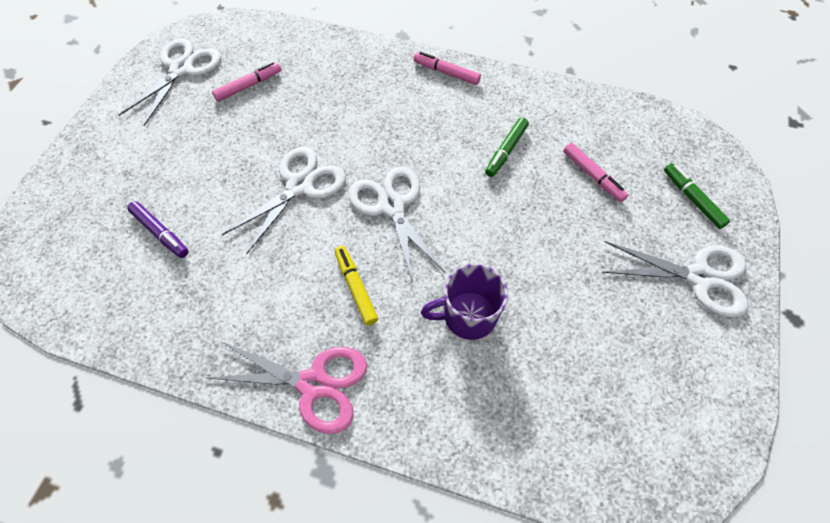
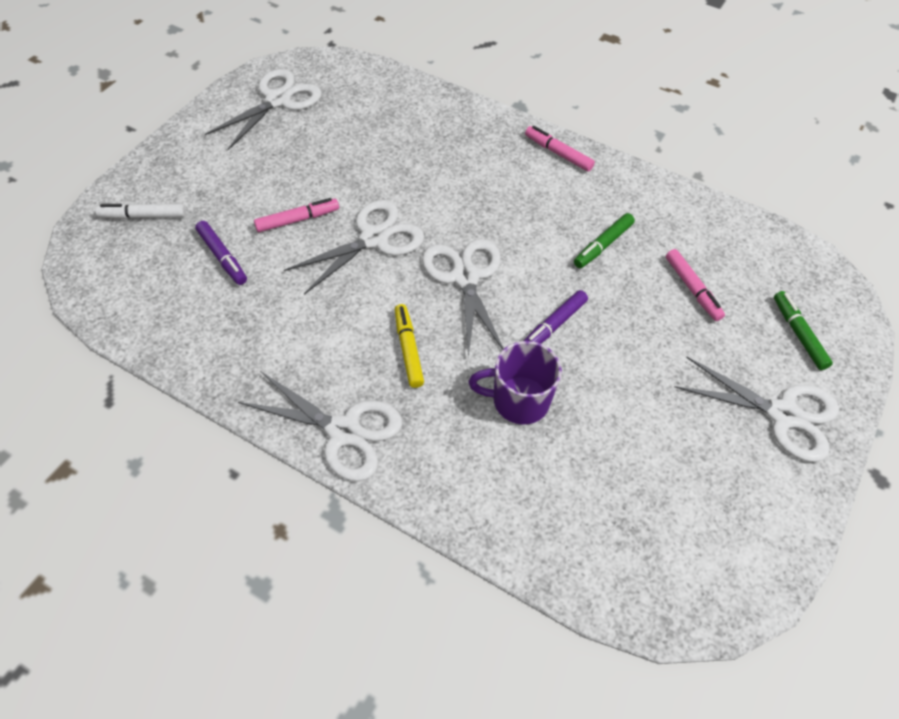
camera: 10 degrees right, 5 degrees down
pink scissors [208,342,367,434] -> white scissors [238,371,402,481]
pink marker [212,62,281,102] -> pink marker moved to [254,198,339,232]
none -> white marker [95,204,186,219]
none -> purple marker [524,290,588,344]

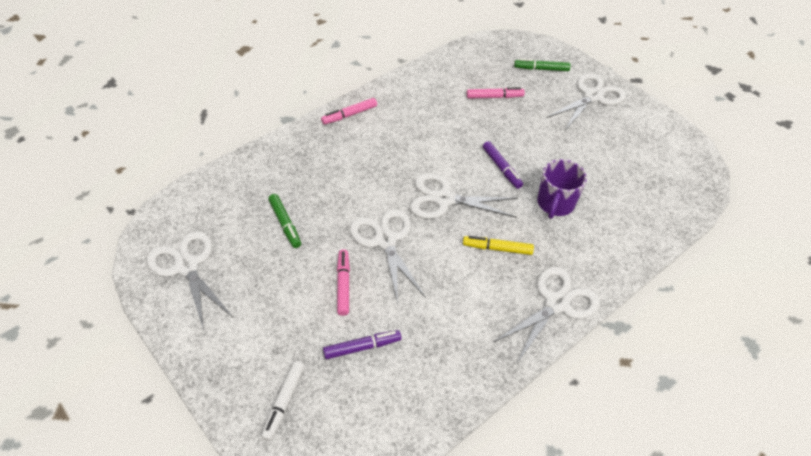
camera: 70 degrees left, 5 degrees down
green marker [574,213,635,268] -> green marker moved to [268,194,301,248]

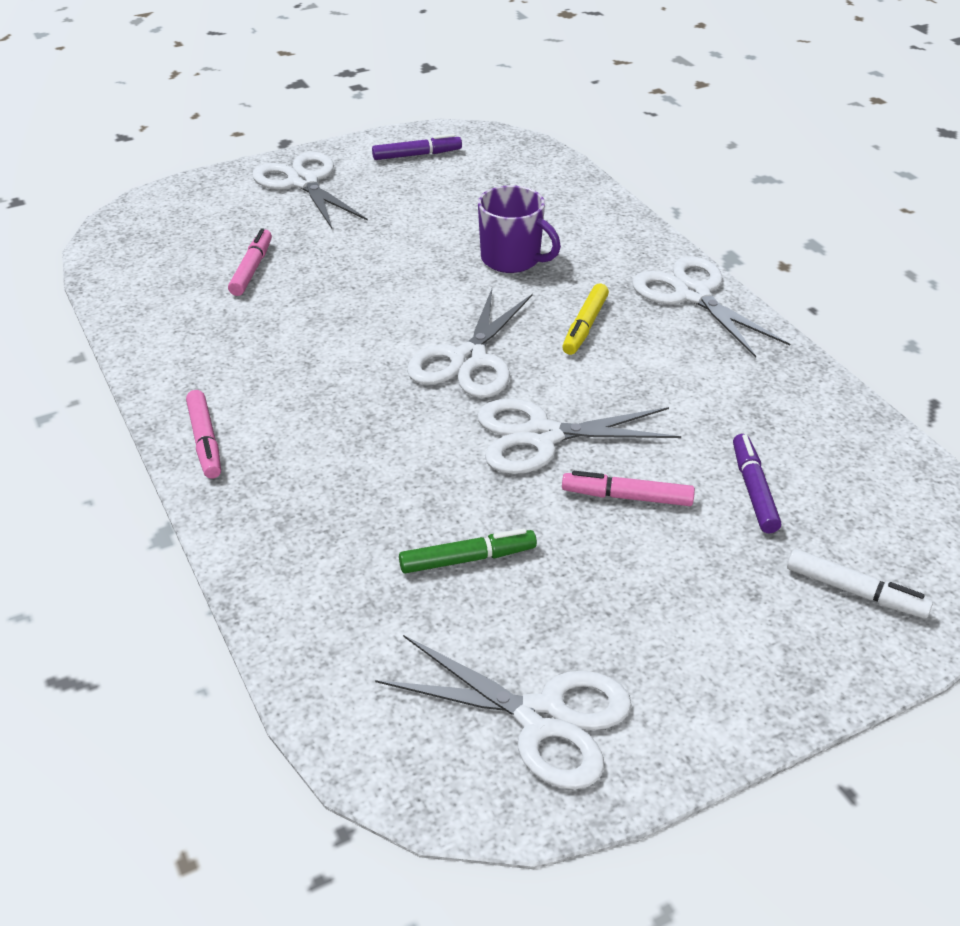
camera: 75 degrees left, 10 degrees down
white scissors [147,231,233,330] -> white scissors turned 135 degrees counterclockwise [375,635,632,790]
purple marker [483,141,523,189] -> purple marker moved to [372,134,462,160]
green marker [514,58,571,71] -> none

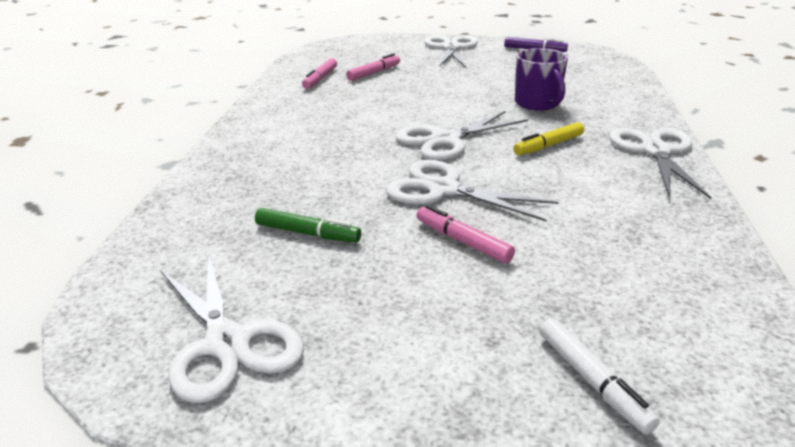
camera: 35 degrees right, 10 degrees down
pink marker [186,390,221,479] -> pink marker moved to [302,58,337,89]
purple marker [733,434,781,533] -> none

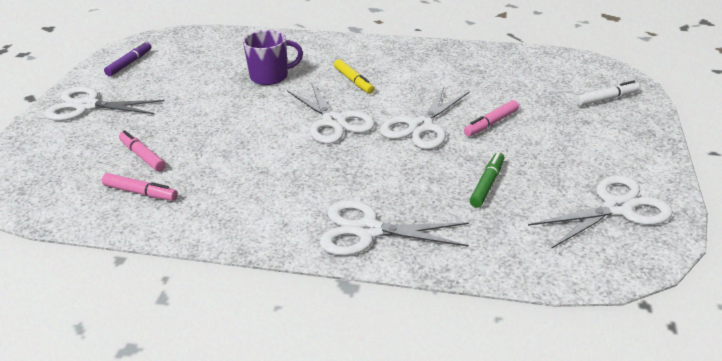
camera: 85 degrees left, 5 degrees up
white scissors [609,128,712,199] -> white scissors moved to [320,200,469,256]

